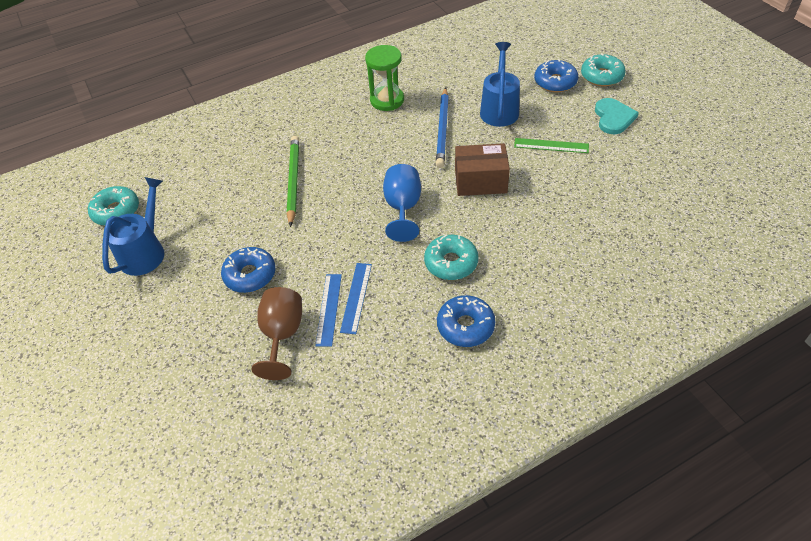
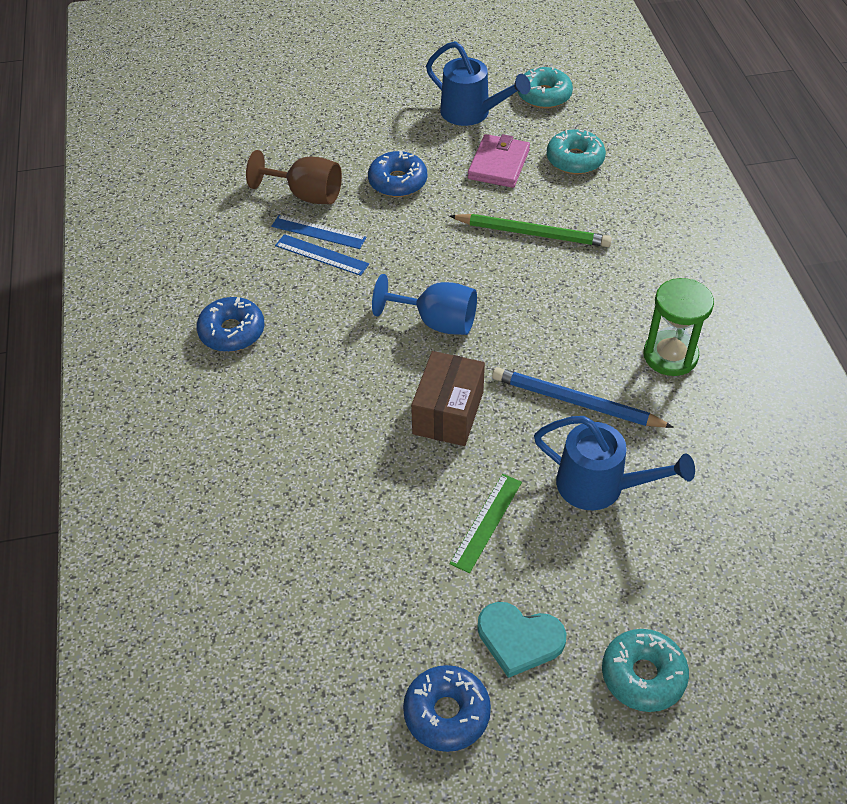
camera: 105 degrees right, 0 degrees up
turquoise donut [424,234,479,280] -> turquoise donut moved to [547,129,606,174]
blue donut [534,59,579,92] -> blue donut moved to [403,665,491,752]
none -> pink wallet [468,134,530,188]

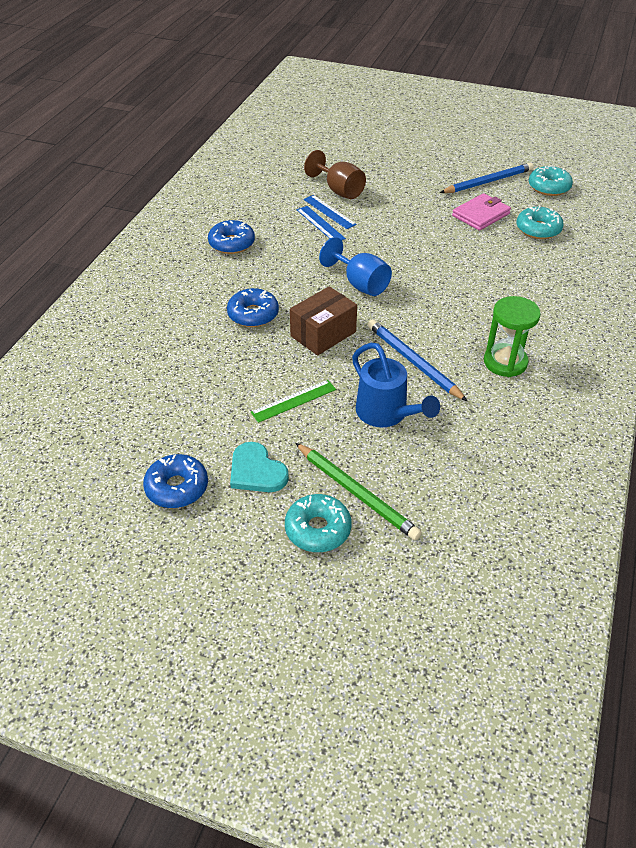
camera: 30 degrees right, 5 degrees down
blue donut [368,151,427,197] -> blue donut moved to [227,288,279,327]
blue watering can [426,41,531,126] -> blue pencil [440,163,533,193]
green pencil [449,214,612,247] -> green pencil moved to [295,443,422,540]

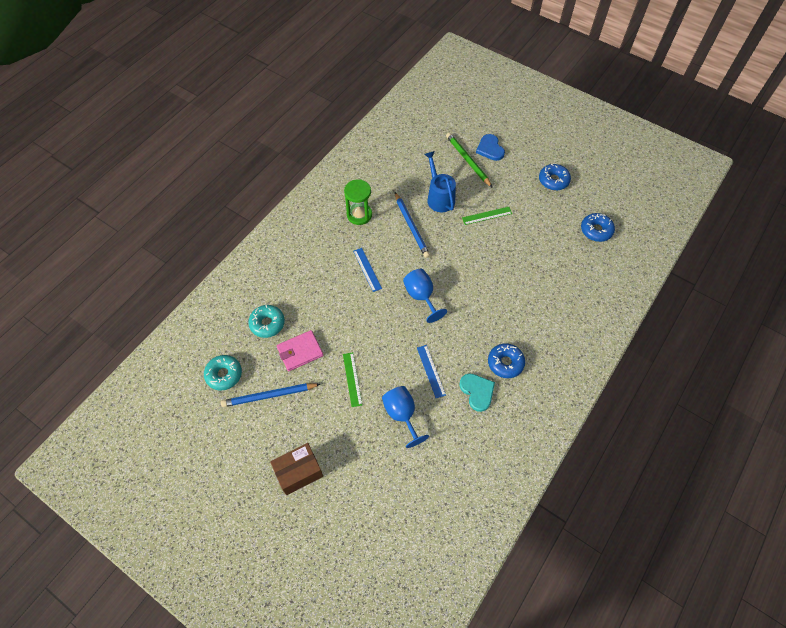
camera: 165 degrees left, 15 degrees up
blue donut [227,288,279,327] -> blue donut moved to [581,213,615,242]
turquoise heart [230,442,289,492] -> turquoise heart moved to [459,373,495,412]
turquoise donut [285,494,352,552] -> blue heart [476,134,505,161]
brown box [290,286,357,356] -> brown box moved to [270,443,323,495]
blue ruler [303,195,357,229] -> blue ruler moved to [353,248,382,292]
brown goblet [304,150,366,199] -> blue goblet [382,386,429,448]
none -> green ruler [343,352,362,407]

